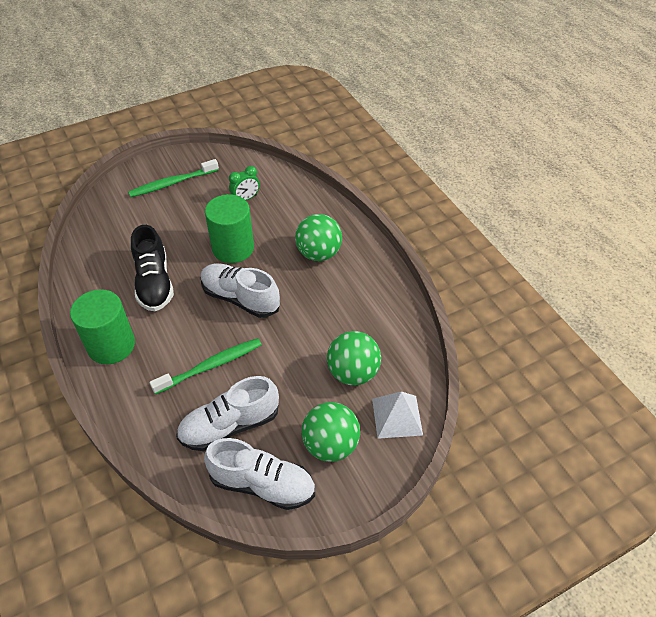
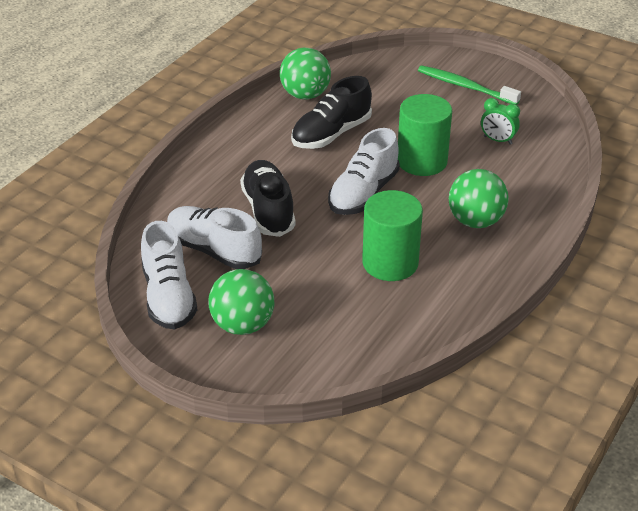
camera: 60 degrees right, 10 degrees down
green cylinder [70,289,135,364] -> green cylinder moved to [362,190,423,281]
green toothbrush [150,338,262,394] -> black shoe [240,160,296,237]
white shoe [201,263,280,318] -> white shoe turned 150 degrees counterclockwise [328,128,400,215]
green ball [327,331,381,385] -> green ball moved to [280,47,331,99]
white pyramid [372,391,423,439] -> none

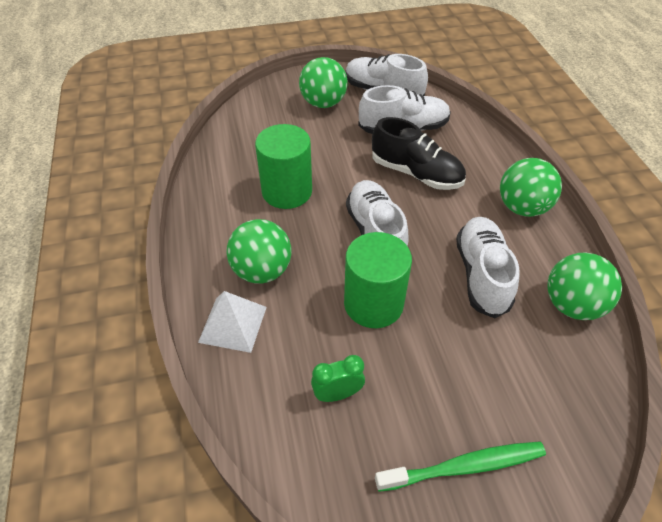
camera: 135 degrees right, 10 degrees up
black shoe [291,76,372,149] -> white shoe [456,217,520,318]
none -> white pyramid [198,291,267,353]
none -> green ball [500,158,562,217]

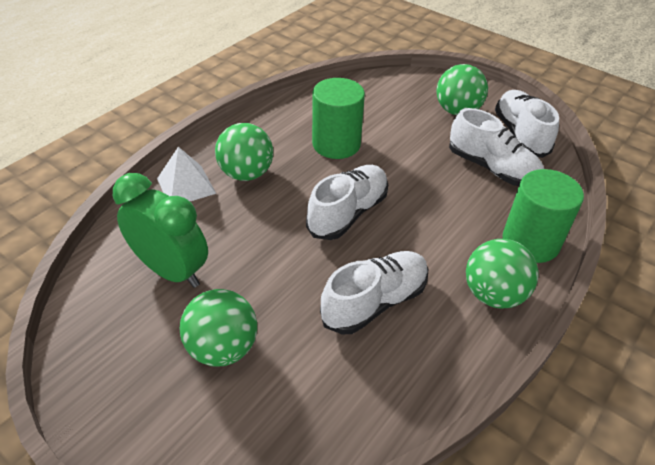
camera: 50 degrees right, 5 degrees down
green clock [311,355,365,402] -> green clock [113,173,208,288], size x1.97
green cylinder [344,232,412,328] -> green cylinder moved to [502,169,584,263]
black shoe [372,117,466,190] -> none
green toothbrush [375,442,546,492] -> none
green ball [547,252,622,320] -> green ball moved to [180,289,257,366]

